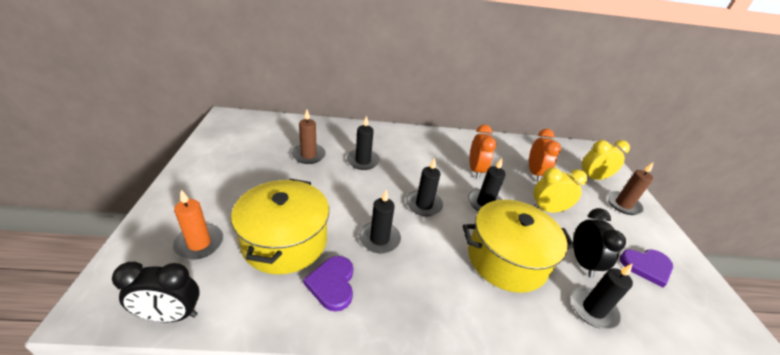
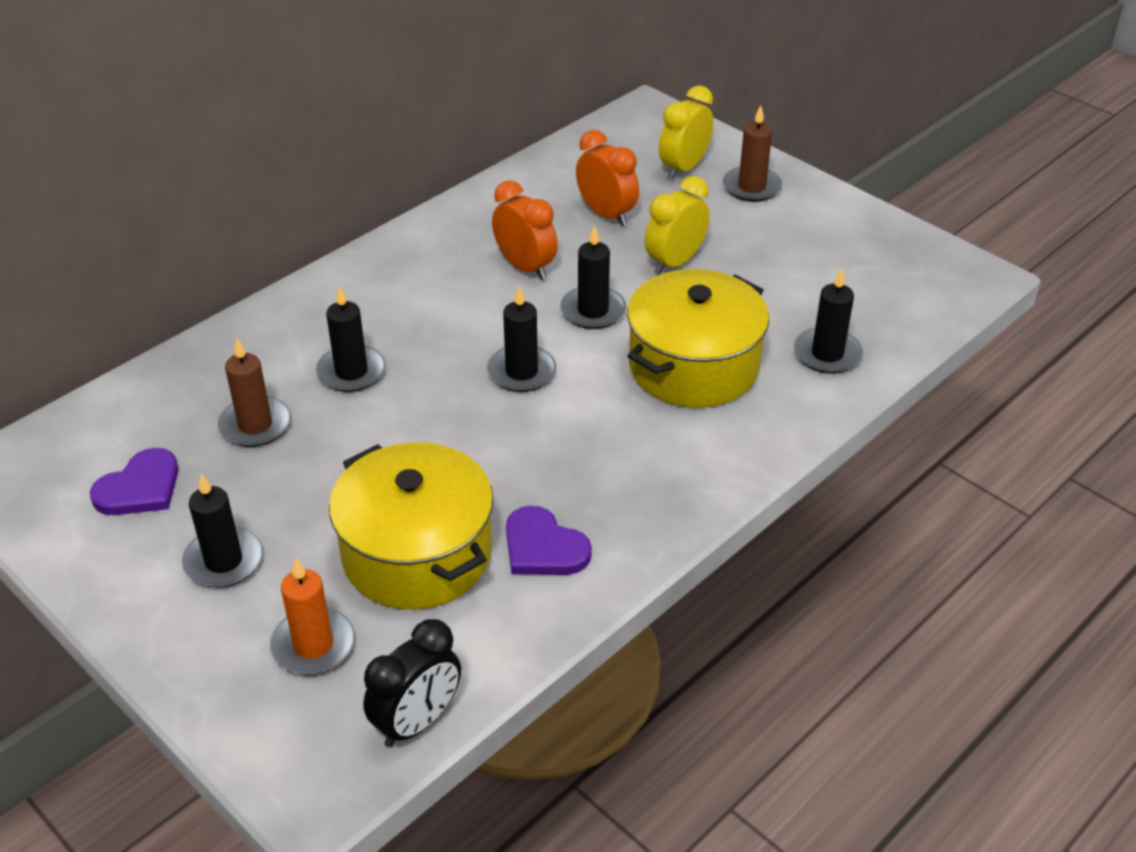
camera: 40 degrees left, 5 degrees up
black candle [359,190,401,254] -> black candle moved to [182,473,263,588]
black clock [573,208,626,278] -> none
purple heart [620,249,673,288] -> purple heart moved to [90,448,179,515]

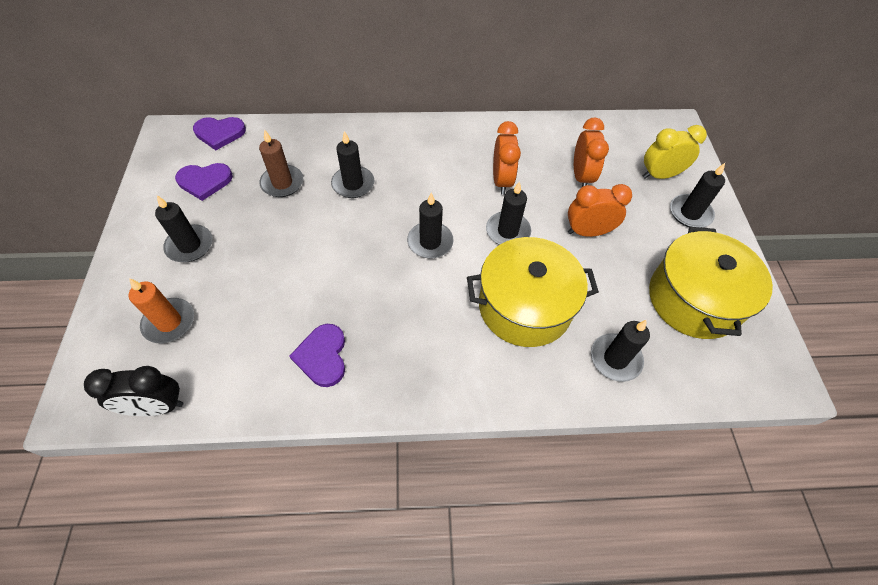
camera: 40 degrees right, 15 degrees up
yellow pot [329,442,493,609] -> yellow pot moved to [649,227,773,339]
yellow clock [645,176,710,275] -> orange clock [568,184,632,237]
brown candle [723,105,782,202] -> black candle [670,163,725,228]
none -> purple heart [193,117,246,150]

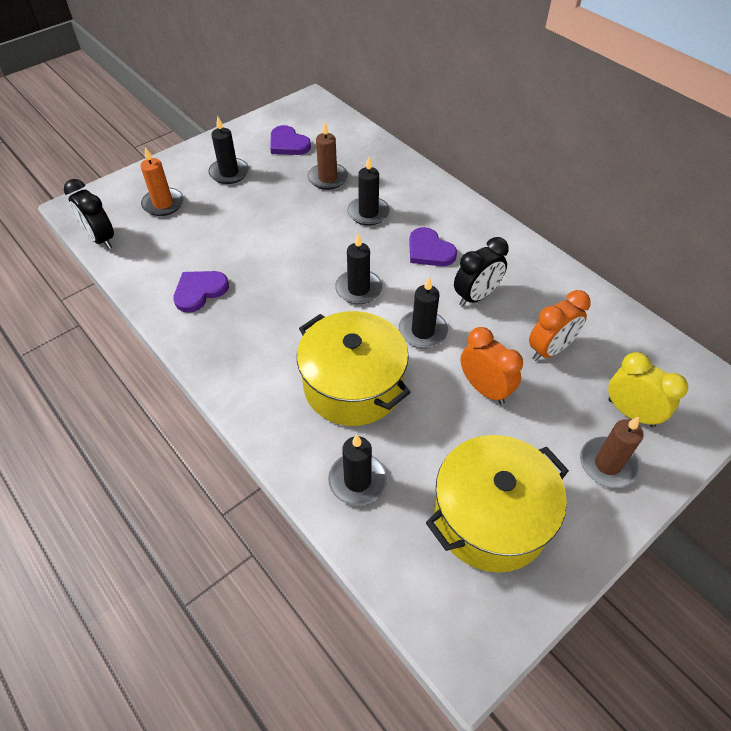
camera: 55 degrees right, 5 degrees down
purple heart [193,117,246,150] -> purple heart moved to [409,227,457,266]
orange clock [493,121,521,195] -> black clock [454,237,509,307]
black candle [670,163,725,228] -> brown candle [580,416,644,488]

